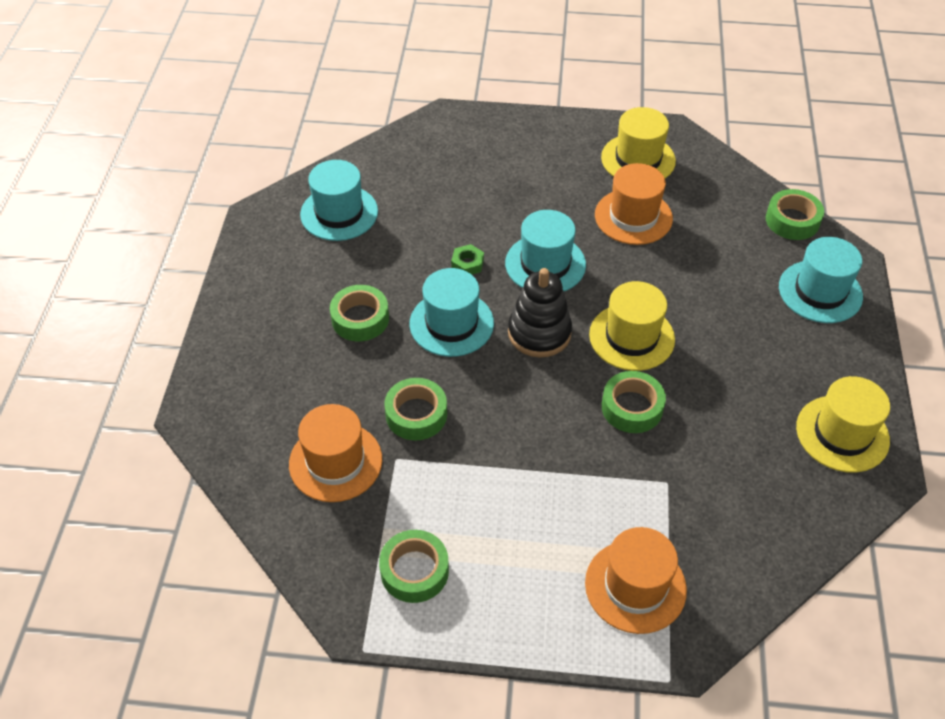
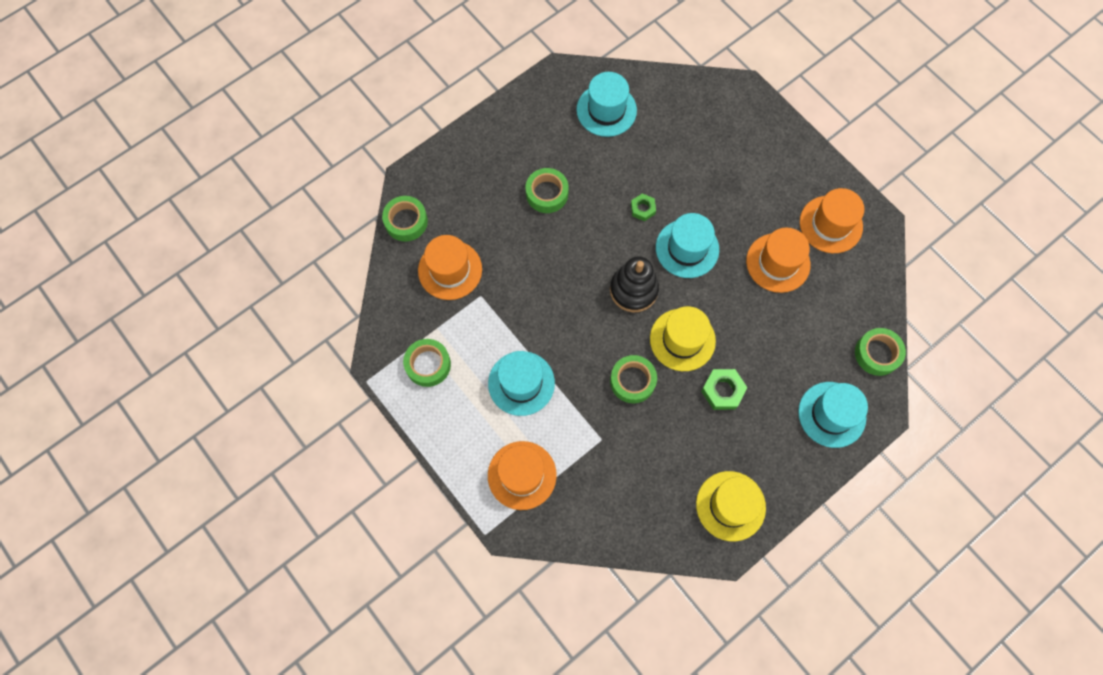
camera: 45 degrees right, 20 degrees up
green tape [384,378,447,441] -> green tape moved to [382,196,428,241]
turquoise hat [410,268,494,357] -> turquoise hat moved to [488,351,555,416]
yellow hat [601,107,676,178] -> orange hat [800,188,864,253]
none -> green nut [701,369,748,410]

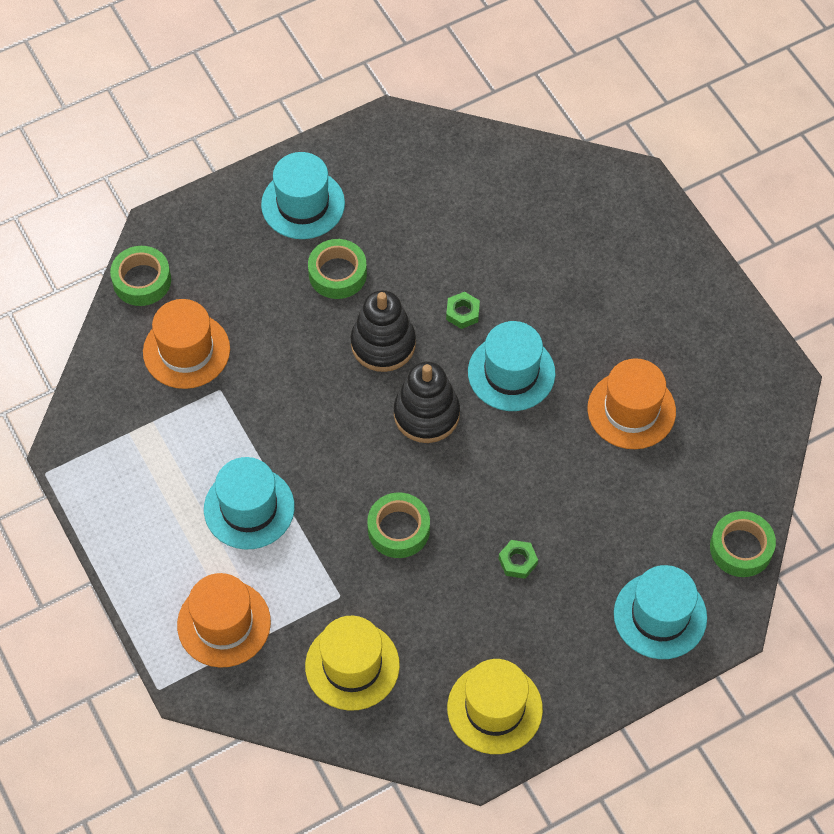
camera: 10 degrees right, 10 degrees down
green tape [403,339,451,387] -> none
turquoise hat [576,72,637,137] -> turquoise hat moved to [261,152,345,239]
yellow hat [650,306,716,371] -> yellow hat moved to [305,616,400,711]
green nut [701,369,748,410] -> green nut [499,540,538,579], size x0.66
orange hat [800,188,864,253] -> none
none -> black stacking toy [351,290,416,372]

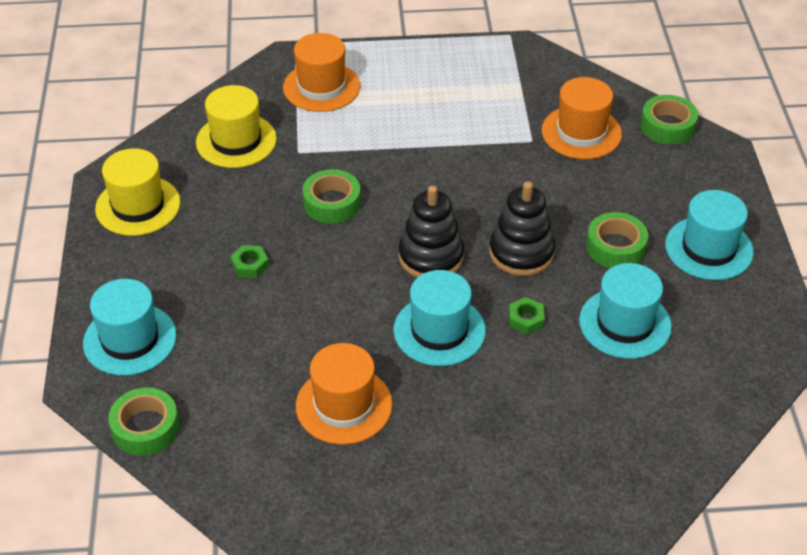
camera: 115 degrees right, 15 degrees down
turquoise hat [204,457,295,549] -> turquoise hat moved to [579,263,672,359]

